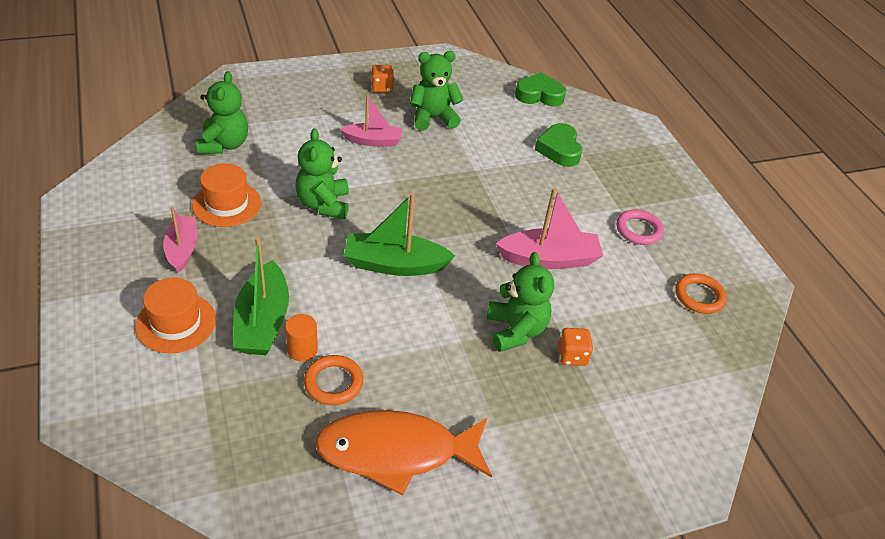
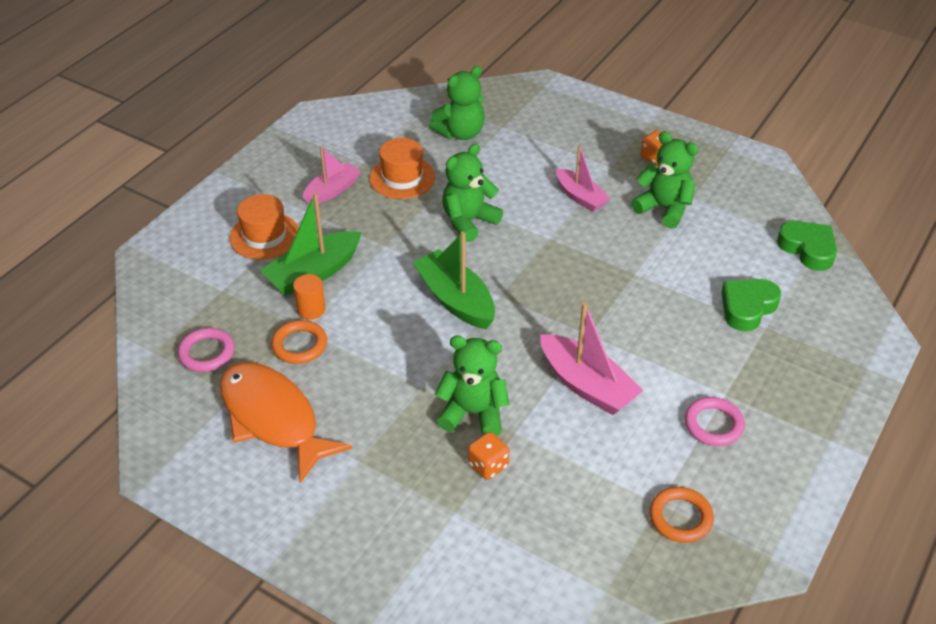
camera: 55 degrees right, 0 degrees up
green teddy bear [487,252,554,352] -> green teddy bear turned 120 degrees counterclockwise [435,336,510,436]
none -> pink ring [178,328,234,372]

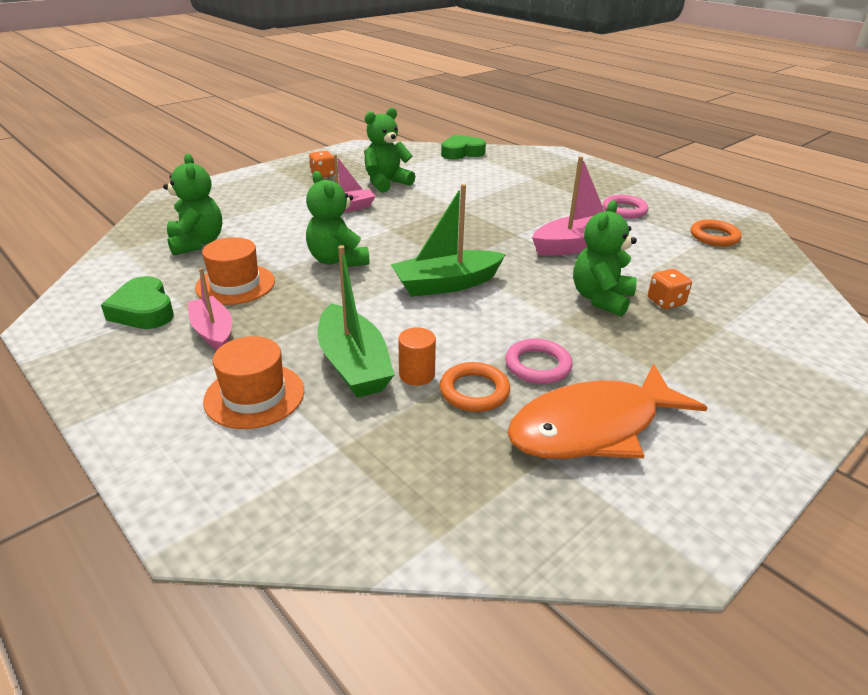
camera: 75 degrees left, 10 degrees down
pink ring [178,328,234,372] -> pink ring moved to [505,339,572,384]
green heart [721,279,781,331] -> green heart moved to [101,276,174,329]

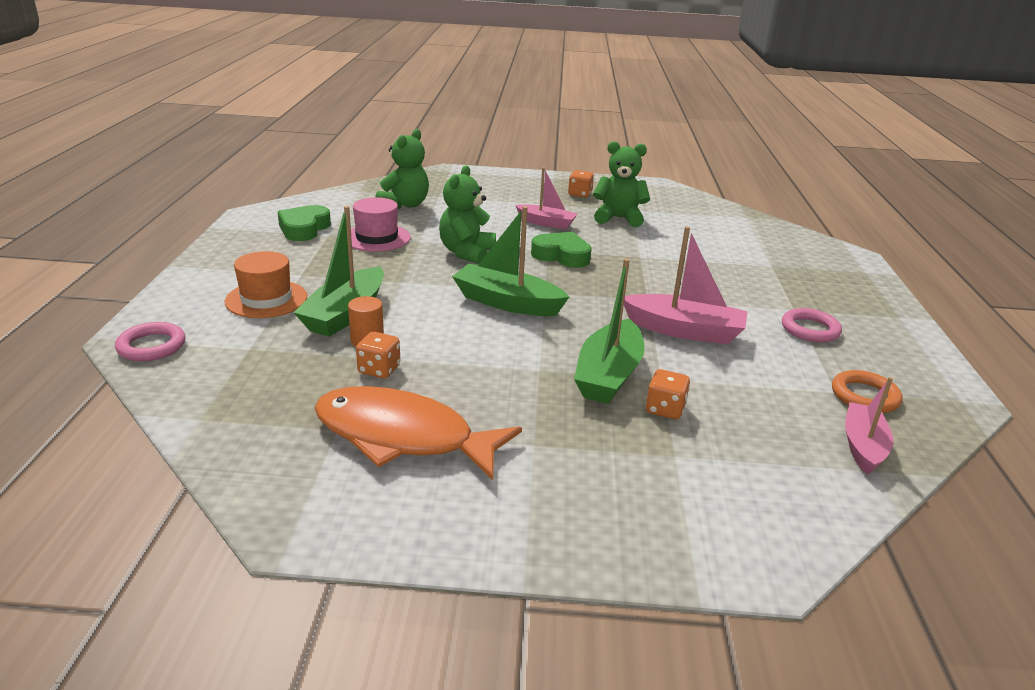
camera: 45 degrees right, 5 degrees down
pink boat [188,268,232,350] -> pink boat moved to [845,377,893,475]
orange hat [195,237,275,305] -> pink hat [351,197,411,252]
orange ring [440,362,510,412] -> orange dice [356,332,400,378]
green heart [441,135,486,160] -> green heart moved to [531,232,592,268]
pink ring [505,339,572,384] -> pink ring moved to [115,322,186,361]
green teddy bear [573,200,637,317] -> green boat [574,258,645,404]

